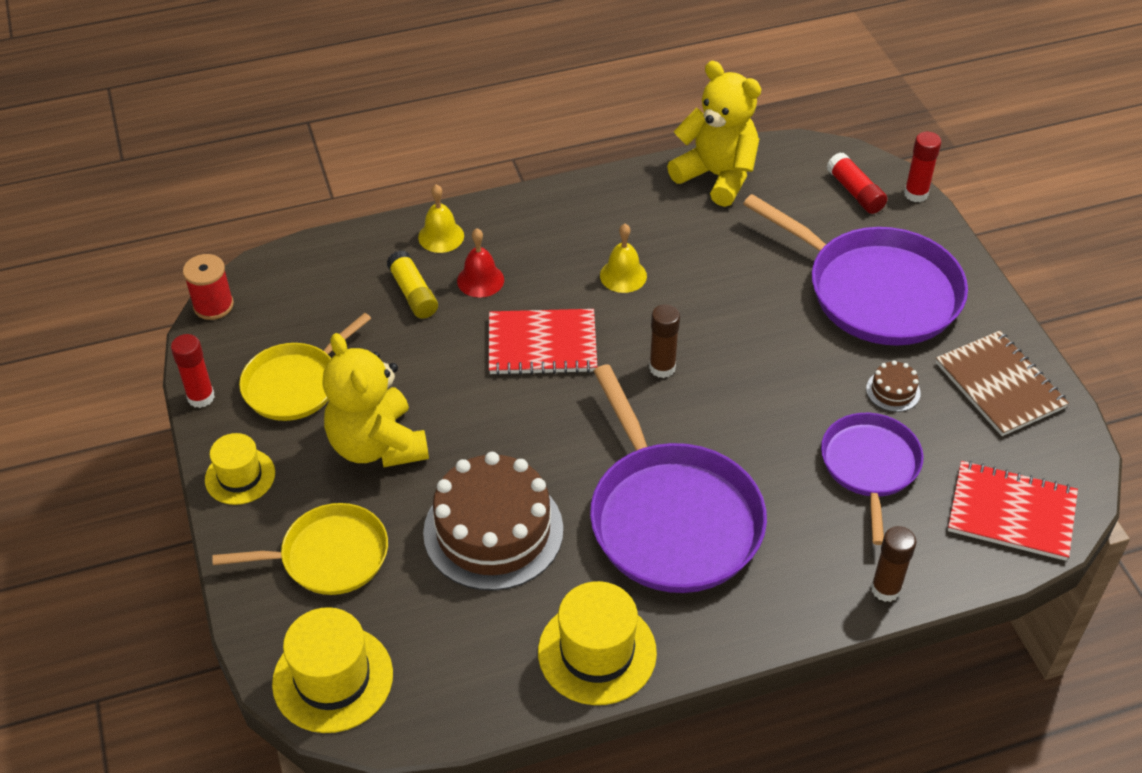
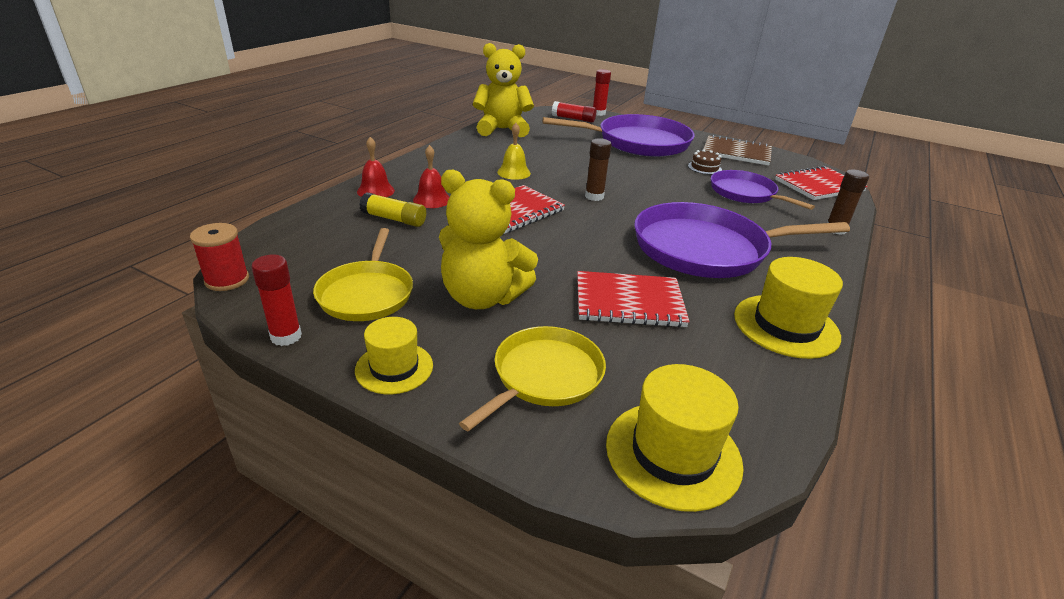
camera: 45 degrees left, 15 degrees down
yellow bell [418,184,464,253] -> red bell [357,137,395,197]
brown cake [423,452,563,591] -> red notebook [577,271,690,328]
purple pan [590,364,767,593] -> purple pan turned 150 degrees clockwise [634,202,850,278]

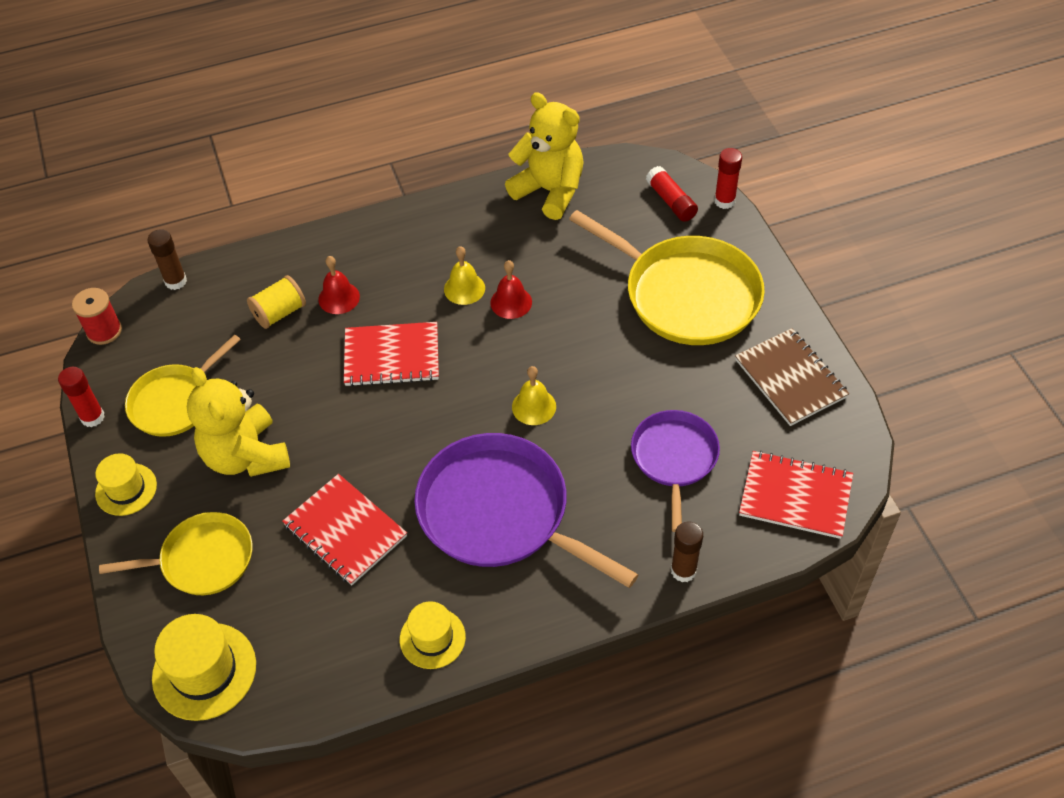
camera: 45 degrees right, 20 degrees up
red bell [357,137,395,197] -> red bell moved to [490,260,532,319]
yellow glue stick [359,192,426,227] -> yellow spool [247,275,306,329]
purple pan [543,114,695,157] -> yellow pan [569,210,765,345]
brown glue stick [585,138,612,201] -> brown glue stick moved to [147,229,187,290]
brown cake [688,149,722,175] -> none
yellow hat [734,257,843,359] -> yellow hat [400,601,466,669], size x0.65
none -> yellow bell [512,366,556,425]

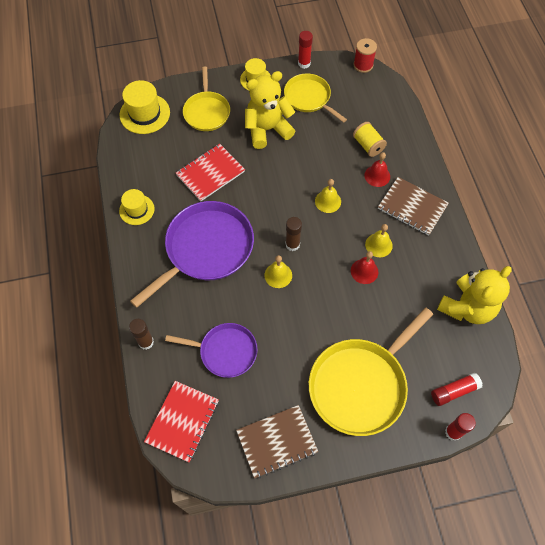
camera: 95 degrees right, 10 degrees up
brown glue stick [147,229,187,290] -> brown glue stick moved to [285,217,302,251]
red notebook [344,322,439,387] -> yellow bell [315,179,341,213]
none -> brown notebook [378,177,449,236]

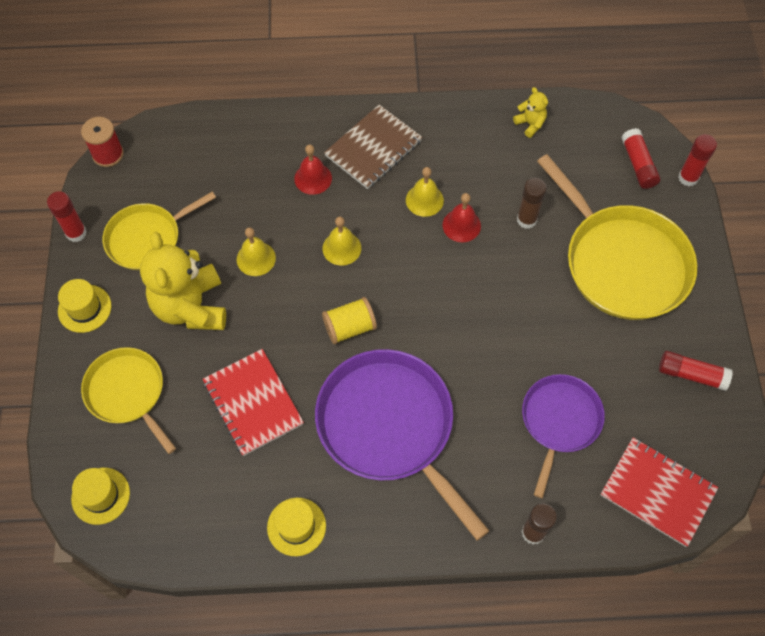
camera: 80 degrees left, 0 degrees up
yellow hat [119,80,170,134] -> yellow hat [71,468,130,525], size x0.65
yellow pan [183,67,230,131] -> yellow pan turned 135 degrees counterclockwise [81,347,176,454]
brown notebook [236,405,318,478] -> red glue stick [659,351,733,391]
yellow bell [264,255,292,288] -> yellow bell moved to [237,227,276,276]
brown glue stick [285,217,302,251] -> brown glue stick moved to [517,178,547,229]
yellow spool [353,122,387,157] -> yellow spool moved to [322,297,377,344]
yellow teddy bear [437,266,512,324] -> yellow teddy bear [513,87,548,138], size x0.44

